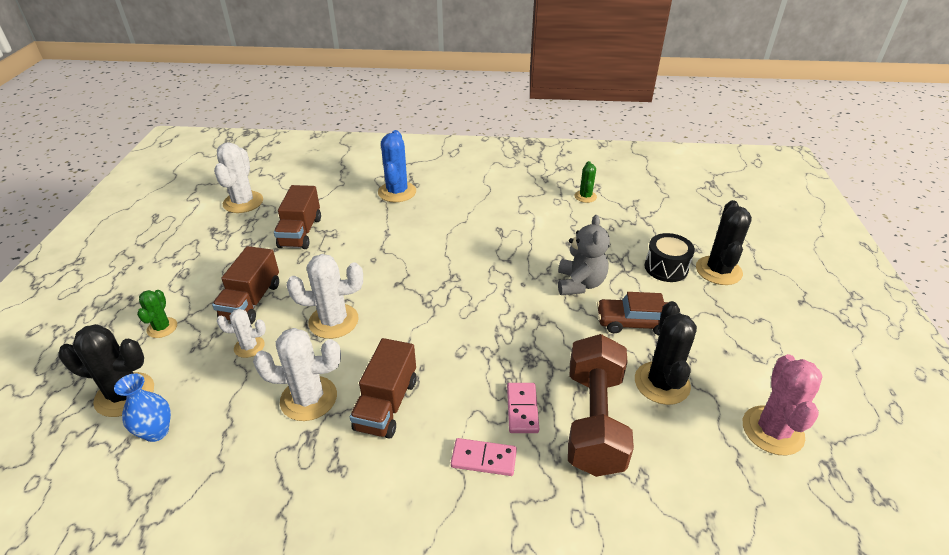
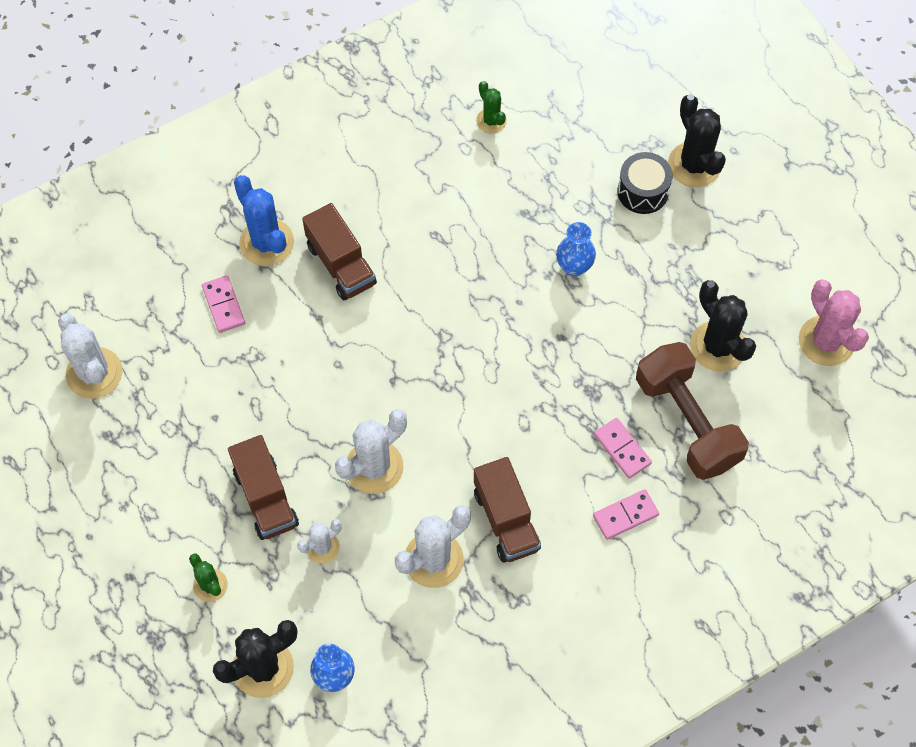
camera: 35 degrees left, 25 degrees up
brown truck [274,185,321,249] -> brown truck moved to [302,203,377,300]
grey teddy bear [558,215,610,295] -> blue vase [556,222,596,277]
brown car [597,292,669,335] -> none
none -> pink domino [202,276,245,333]

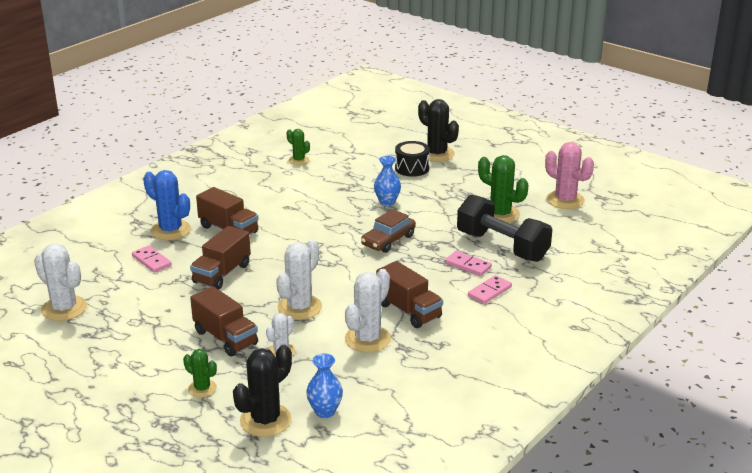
camera: 20 degrees left, 35 degrees down
brown dumbbell [636,342,749,480] -> black dumbbell [457,194,552,262]
black cactus [690,280,756,371] -> green cactus [478,155,528,223]
none -> brown truck [190,226,251,290]
none -> brown car [361,209,416,253]

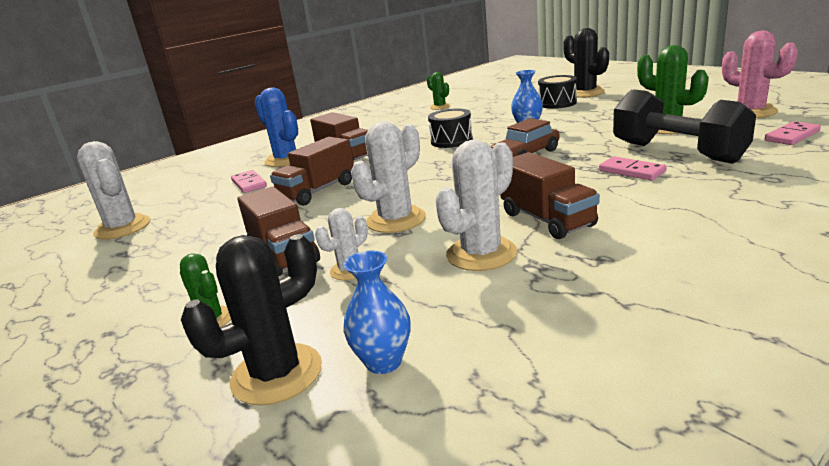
camera: 15 degrees right, 5 degrees down
pink domino [468,275,512,304] -> pink domino moved to [765,121,821,145]
none -> black drum [428,109,473,148]

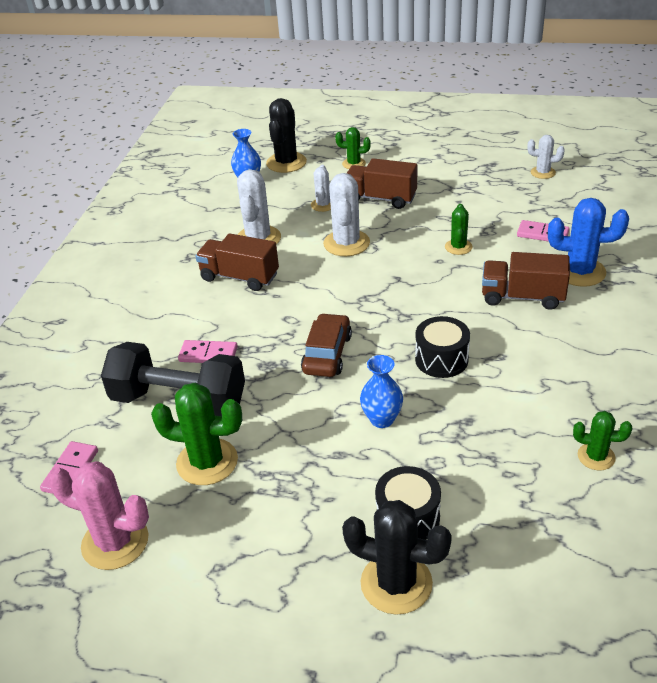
camera: 140 degrees right, 15 degrees up
white cactus [77,141,150,240] -> white cactus [527,135,565,179], size x0.58
brown truck [270,137,354,206] -> green cactus [445,204,473,255]

